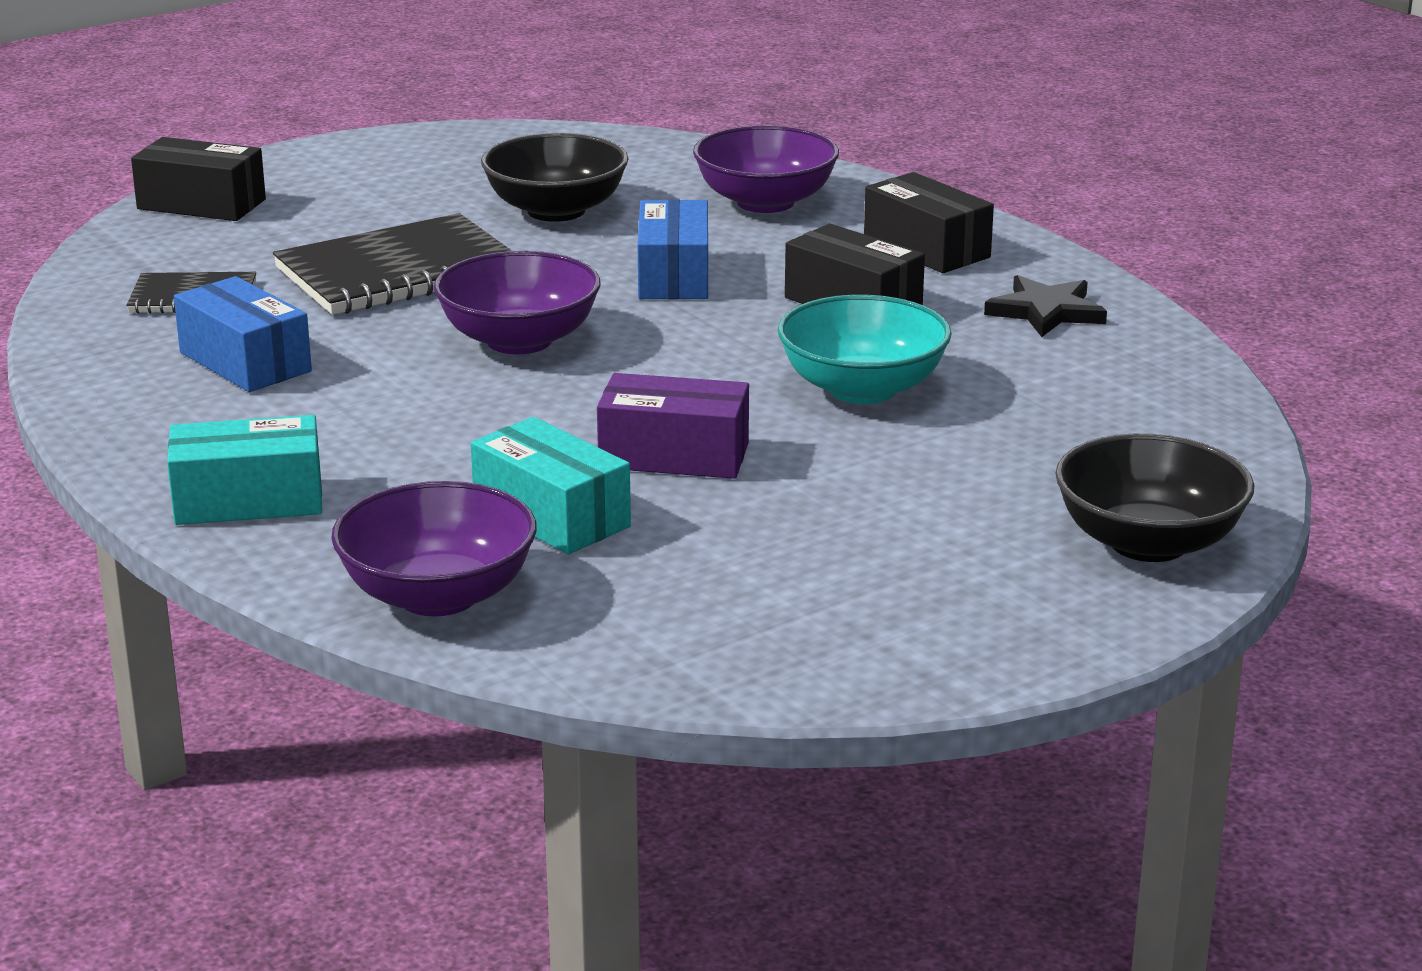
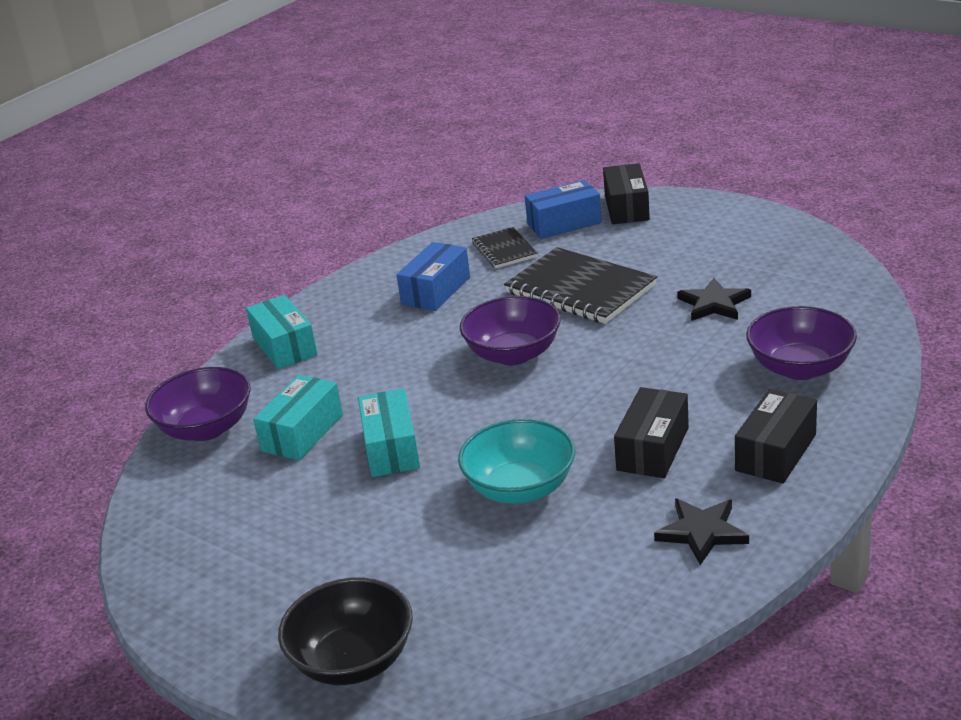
camera: 75 degrees right, 5 degrees up
black bowl [481,133,629,222] -> black star [677,278,751,321]
purple box [597,373,749,479] -> turquoise box [358,388,420,477]
blue box [638,199,708,300] -> blue box moved to [525,180,602,239]

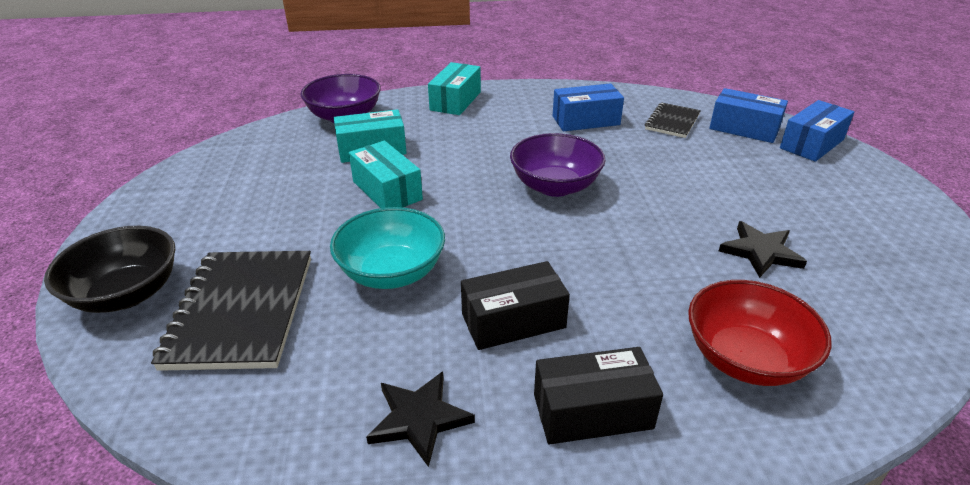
camera: 45 degrees right, 5 degrees up
turquoise box [358,388,420,477] -> turquoise box turned 75 degrees counterclockwise [349,141,423,208]
black notebook [504,247,657,324] -> black notebook moved to [151,251,311,371]
black box [603,163,650,224] -> blue box [780,100,854,162]
purple bowl [746,306,857,380] -> red bowl [688,280,832,386]

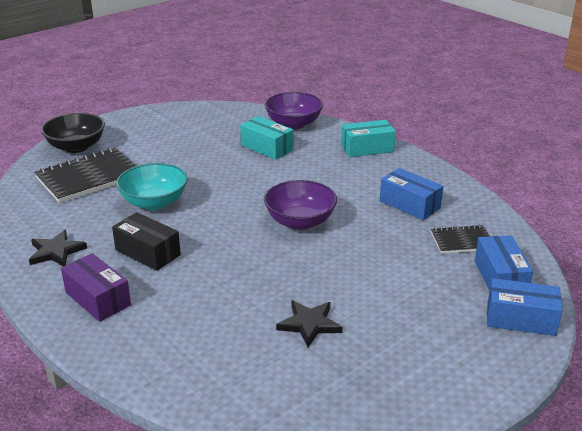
camera: 55 degrees right, 5 degrees down
turquoise box [349,141,423,208] -> none
black box [534,347,663,444] -> purple box [61,253,131,322]
red bowl [688,280,832,386] -> none

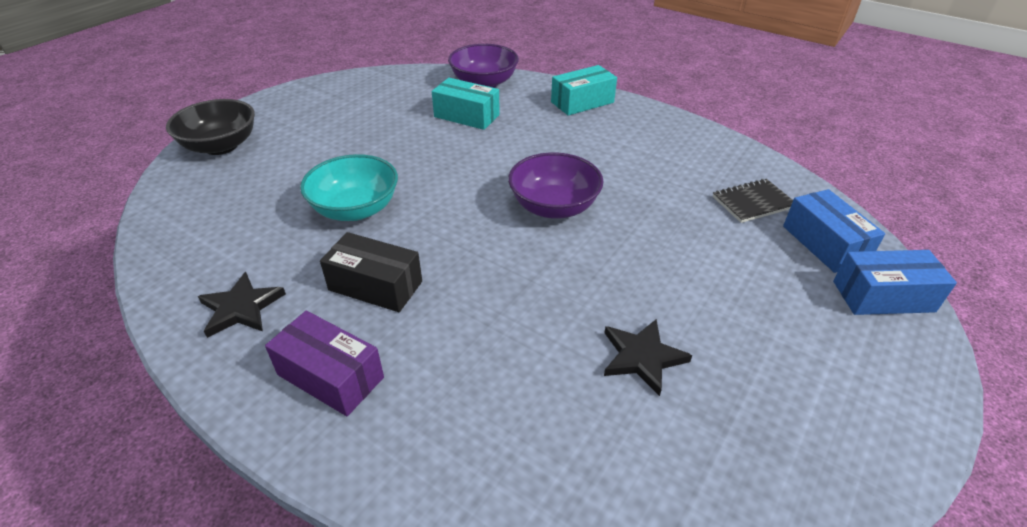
camera: 15 degrees left, 10 degrees up
black notebook [34,148,136,203] -> none
blue box [380,168,443,220] -> none

